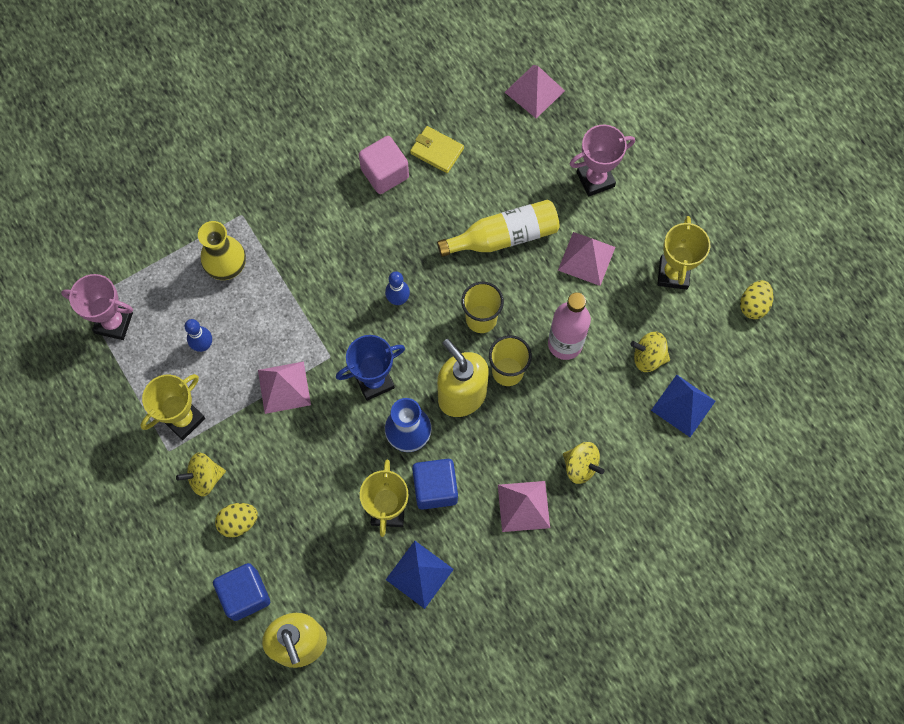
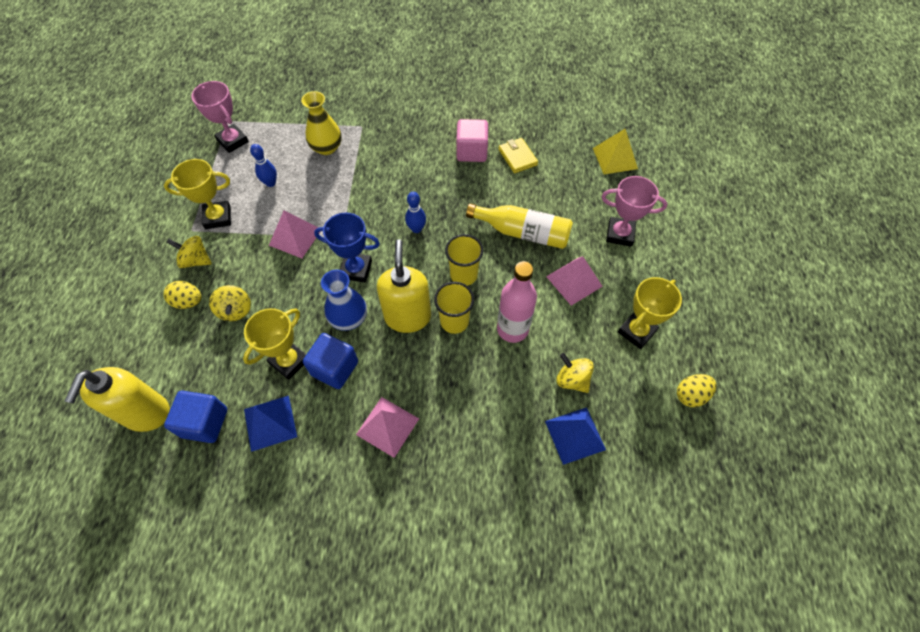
camera: 35 degrees right, 10 degrees down
blue cube [213,563,270,621] -> blue cube moved to [164,390,227,443]
pink pyramid [505,65,565,118] -> yellow pyramid [593,129,638,174]
yellow spinning top [563,442,604,484] -> yellow spinning top moved to [209,285,251,321]

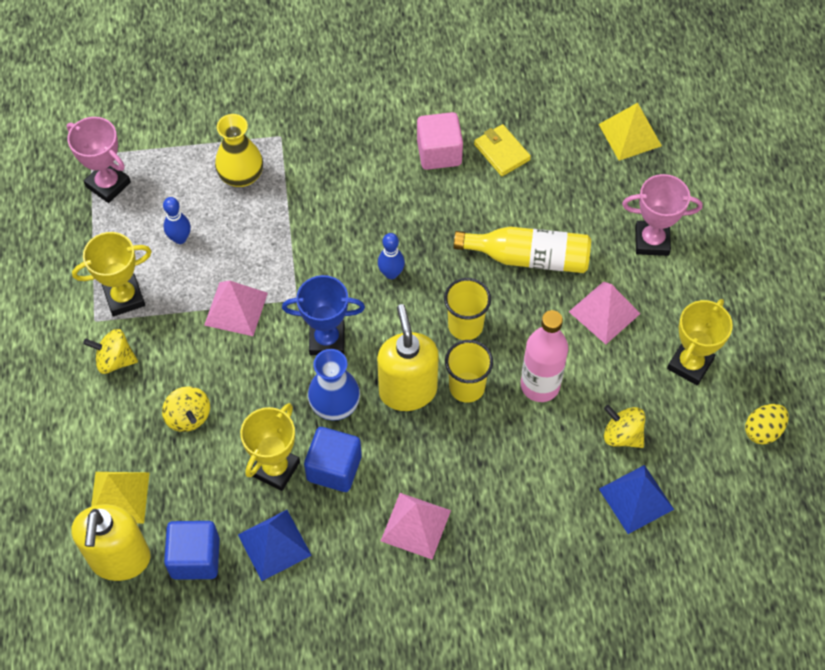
camera: 10 degrees left, 0 degrees up
yellow egg [163,281,201,309] -> none
none -> yellow pyramid [91,472,150,524]

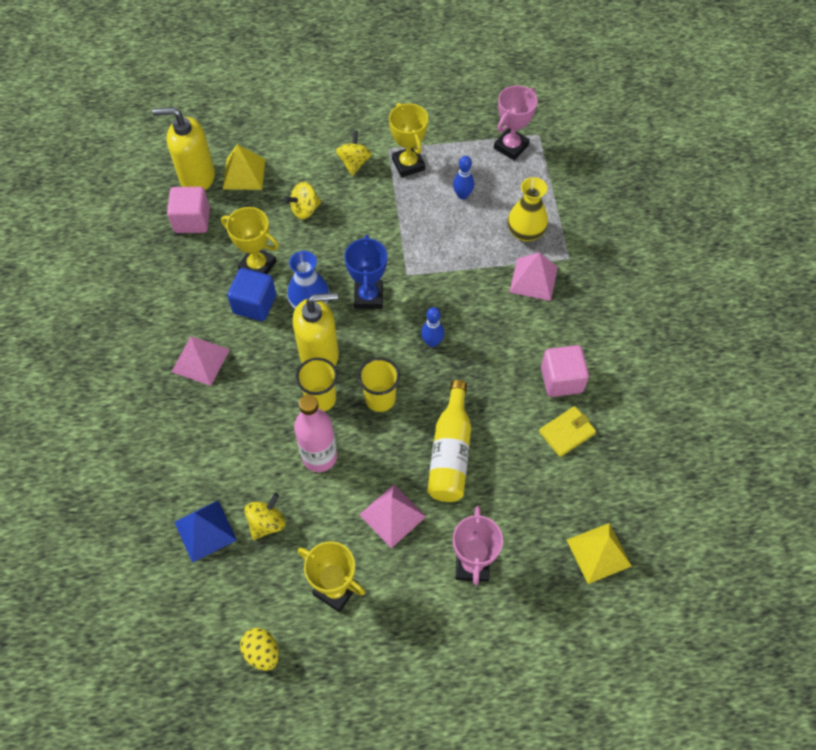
camera: 90 degrees right, 0 degrees up
blue cube [164,521,220,580] -> pink cube [167,187,210,233]
pink pyramid [204,281,268,336] -> pink pyramid moved to [509,252,558,301]
blue pyramid [238,510,312,581] -> none

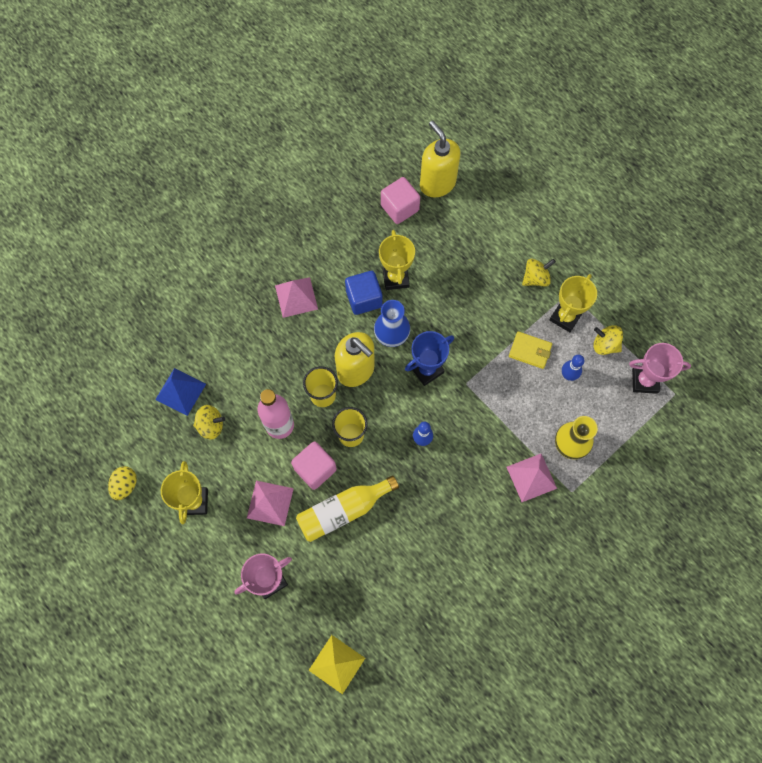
camera: 55 degrees right, 10 degrees up
yellow pyramid [223,144,265,190] -> none
yellow spinning top [284,182,321,219] -> yellow spinning top moved to [593,325,623,355]
yellow wallet [539,406,596,457] -> yellow wallet moved to [509,331,552,369]
pink cube [541,345,589,397] -> pink cube moved to [291,441,337,490]

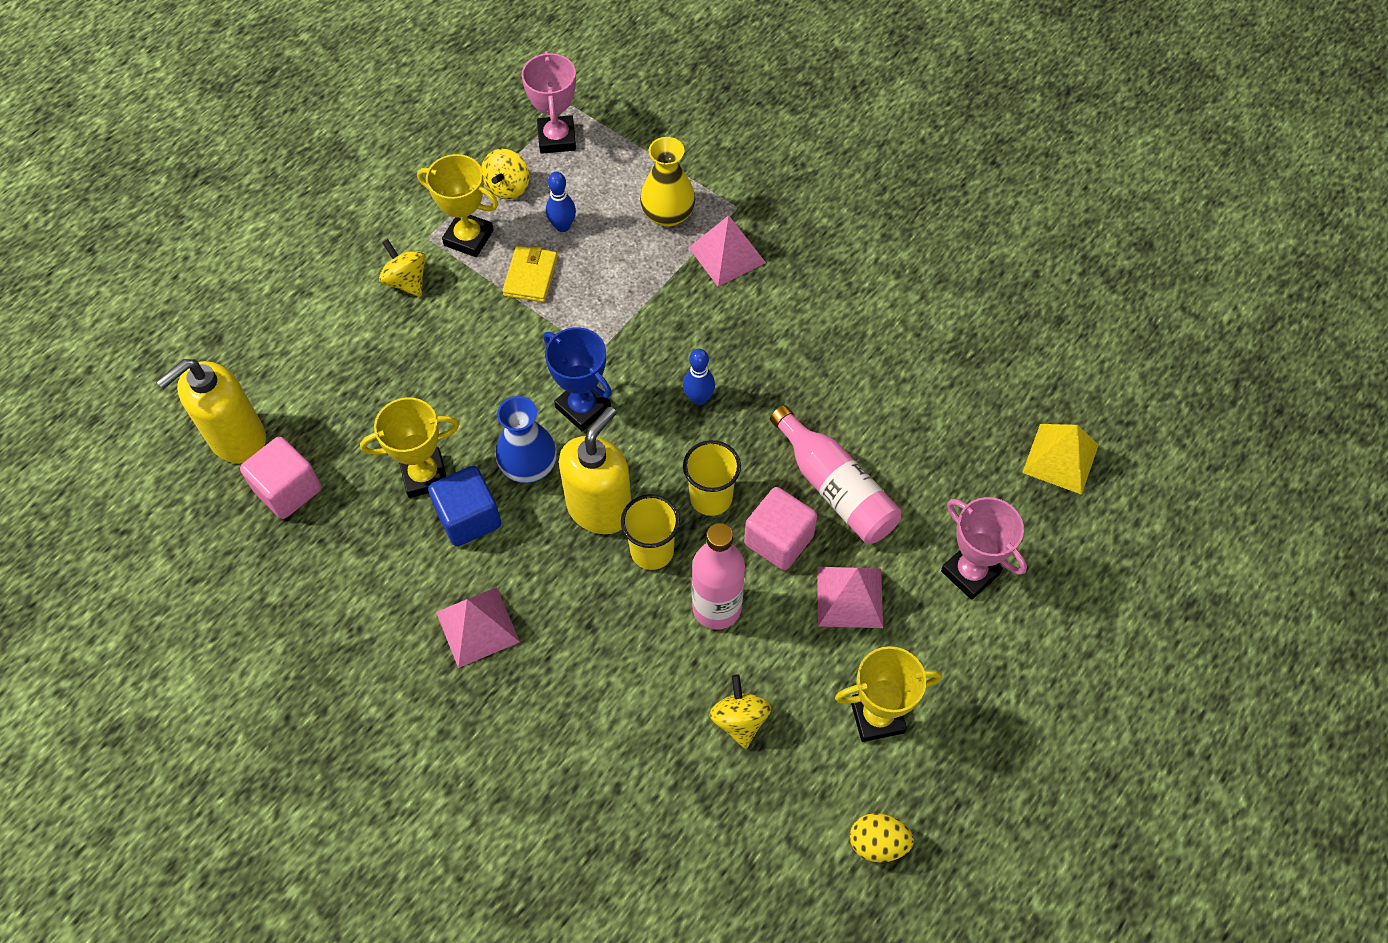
camera: 100 degrees left, 10 degrees down
blue pyramid [155,368,206,416] -> none
yellow bottle [296,475,399,542] -> pink bottle [770,405,901,543]

